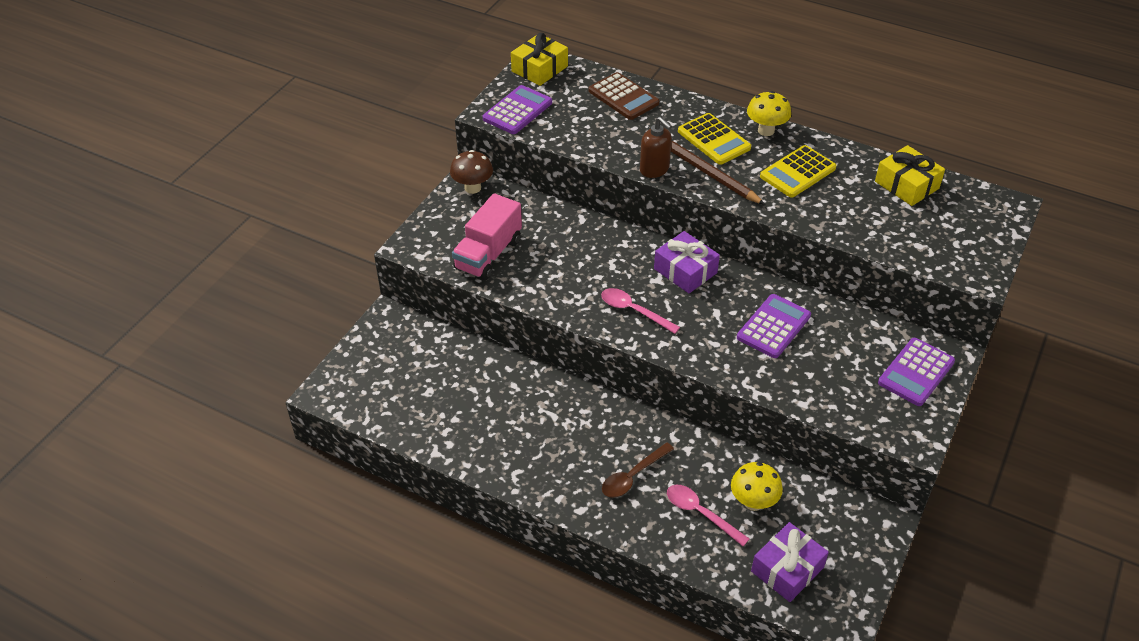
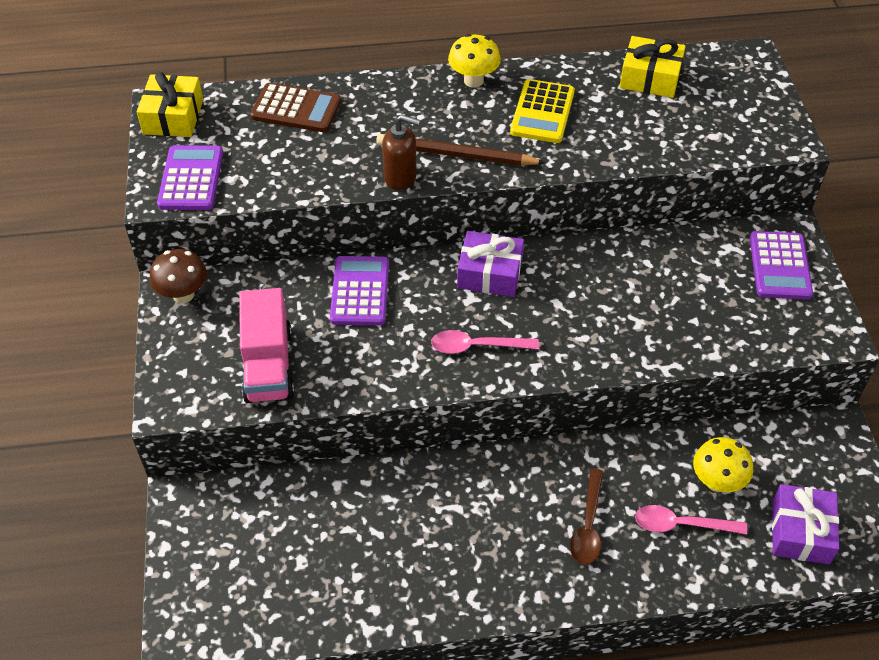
camera: 35 degrees left, 5 degrees up
yellow calculator [678,113,751,165] -> none
purple calculator [737,294,811,358] -> purple calculator moved to [330,256,389,326]

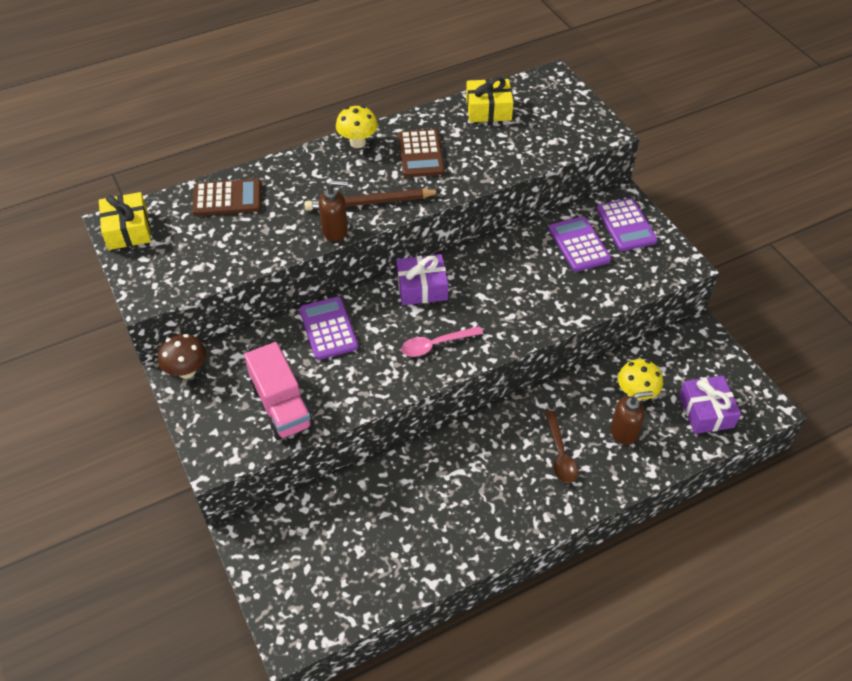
camera: 20 degrees left, 0 degrees up
purple calculator [157,145,223,210] -> purple calculator moved to [549,216,611,272]
yellow calculator [510,79,575,143] -> brown calculator [398,129,445,177]
pink spoon [635,505,747,535] -> brown soap dispenser [611,391,653,445]

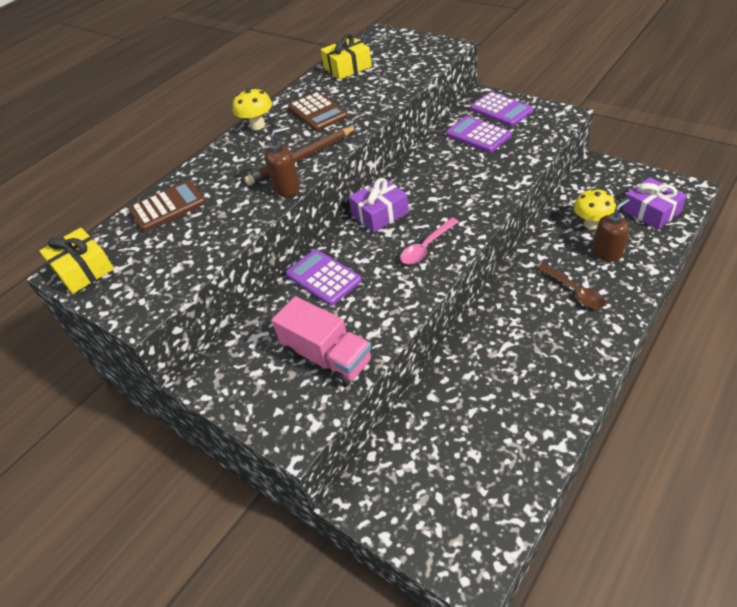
camera: 20 degrees left, 5 degrees down
brown mushroom [158,334,206,379] -> none

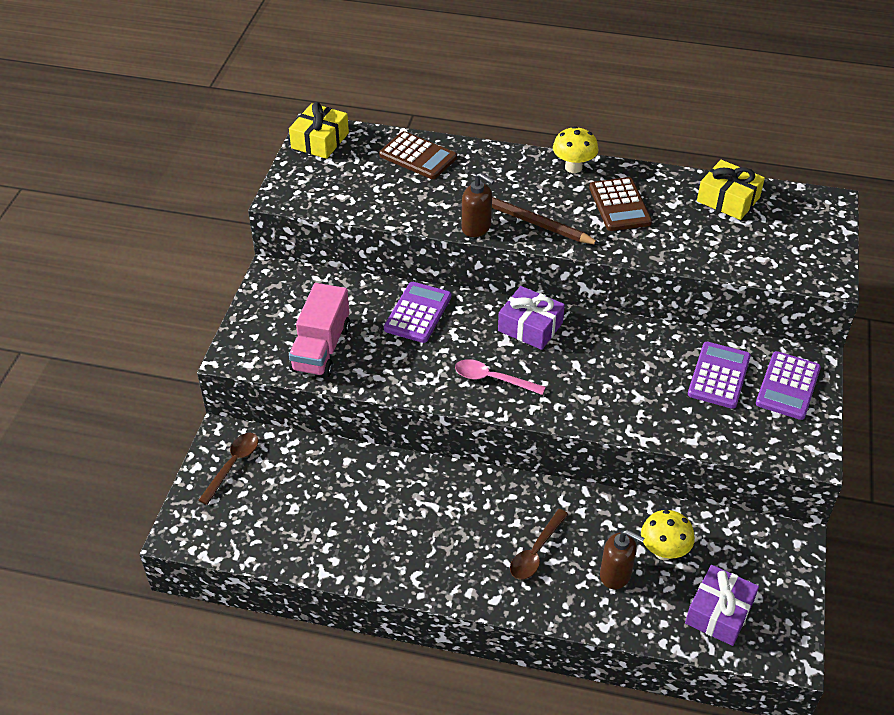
camera: 60 degrees right, 0 degrees up
brown calculator [288,92,348,131] -> brown calculator turned 45 degrees counterclockwise [589,177,652,231]
none -> brown spoon [198,433,259,505]

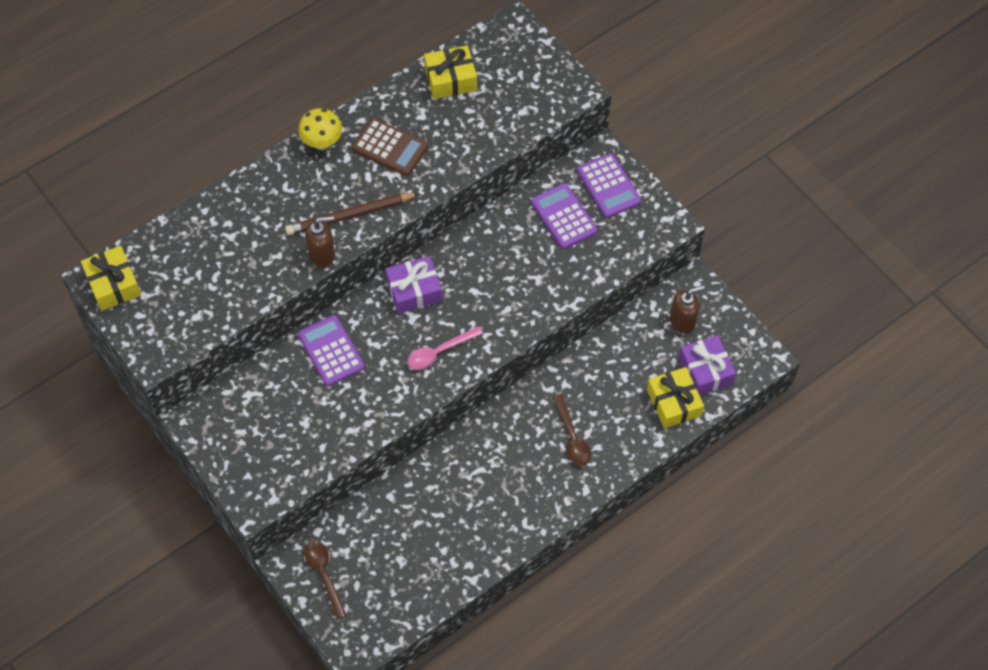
camera: 50 degrees left, 15 degrees up
pink truck [289,283,350,377] -> none
brown calculator [379,131,457,179] -> none
brown soap dispenser [600,530,644,589] -> brown soap dispenser moved to [670,285,705,334]
yellow mushroom [641,510,695,560] -> none
none -> yellow gift [647,367,704,429]

